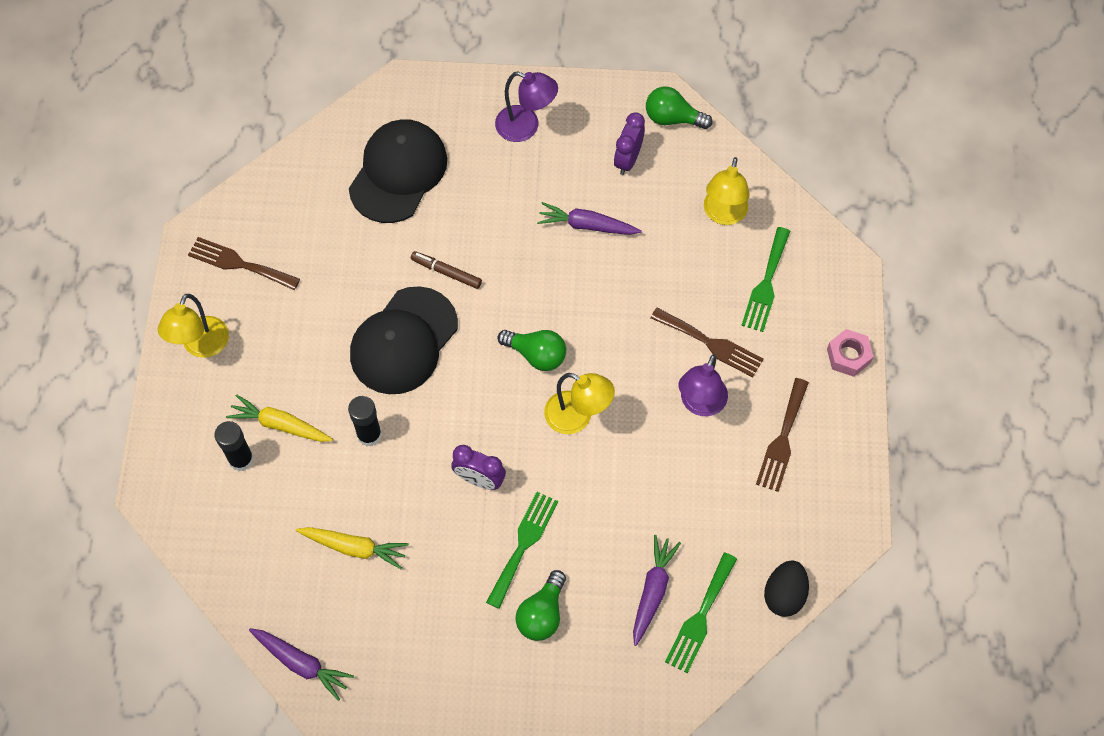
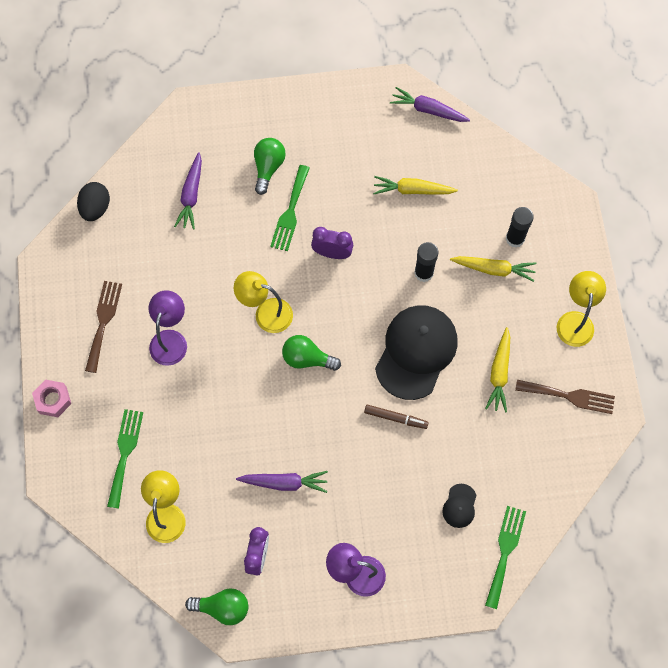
camera: 170 degrees right, 5 degrees up
black cap [349,119,447,223] -> black cap [442,484,476,528], size x0.43
brown fork [651,308,764,377] -> none
green fork [665,552,737,673] -> green fork moved to [485,506,526,609]
none -> yellow carrot [485,327,510,413]

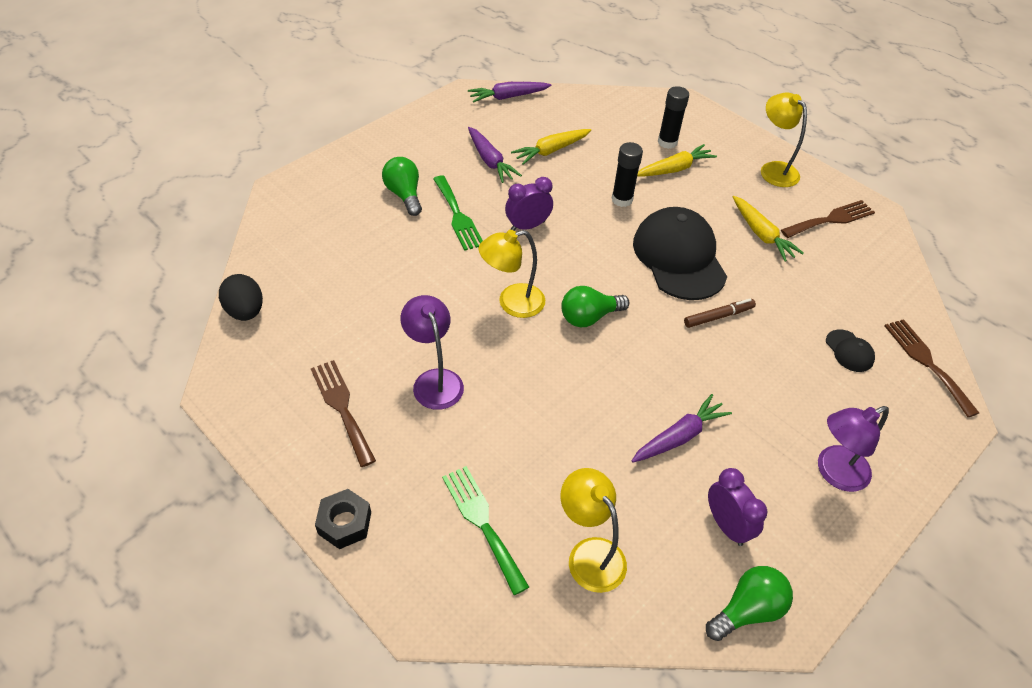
camera: 40 degrees left, 20 degrees down
pink nut [32,379,71,417] -> black nut [315,489,371,549]
purple carrot [174,152,202,230] -> purple carrot moved to [468,127,522,183]
green fork [485,506,526,609] -> brown fork [884,319,979,417]

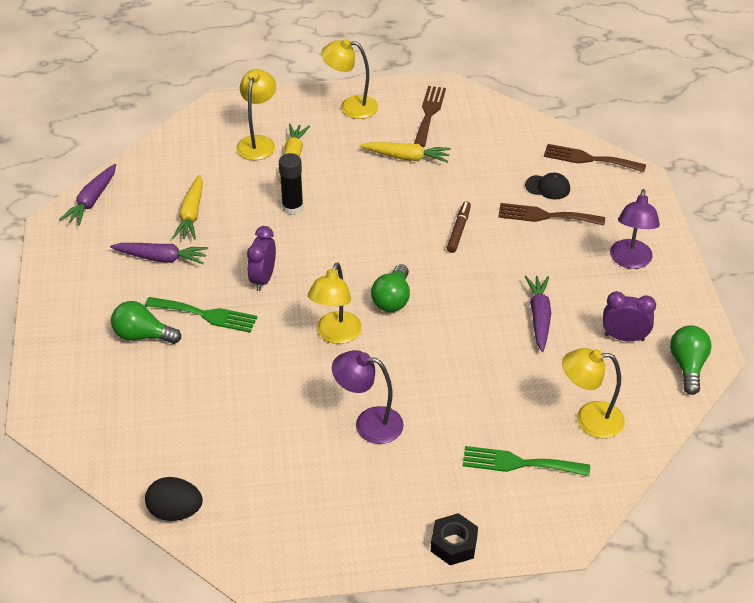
camera: 50 degrees left, 5 degrees down
brown fork [311,360,376,467] -> brown fork moved to [498,203,605,225]
black cap [633,207,727,300] -> none
black glue stick [658,86,689,149] -> yellow lamp [236,69,276,160]

